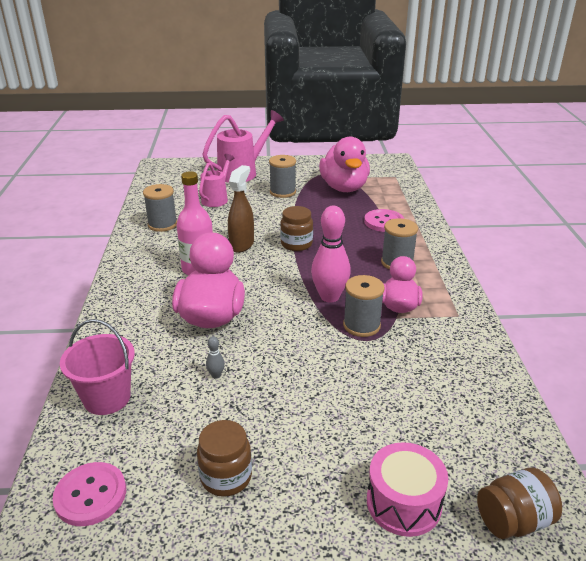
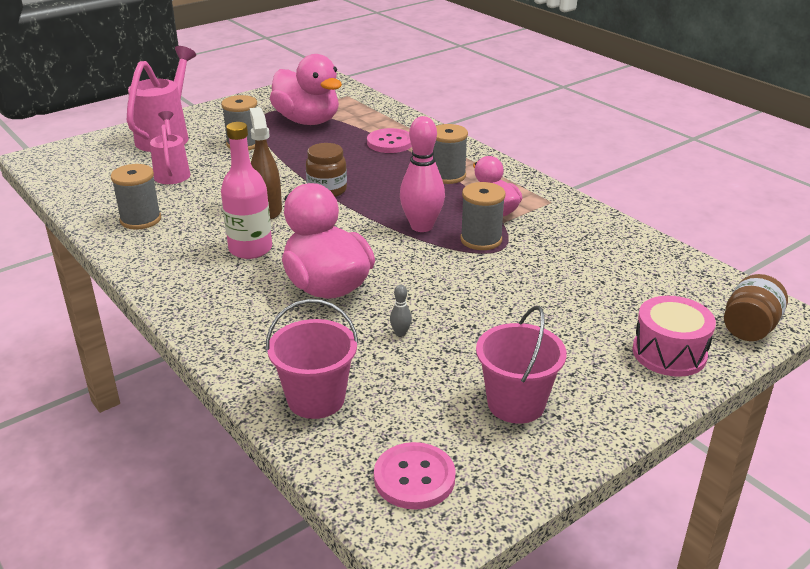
camera: 35 degrees left, 0 degrees up
brown jar [197,420,252,497] -> pink bucket [476,306,567,424]

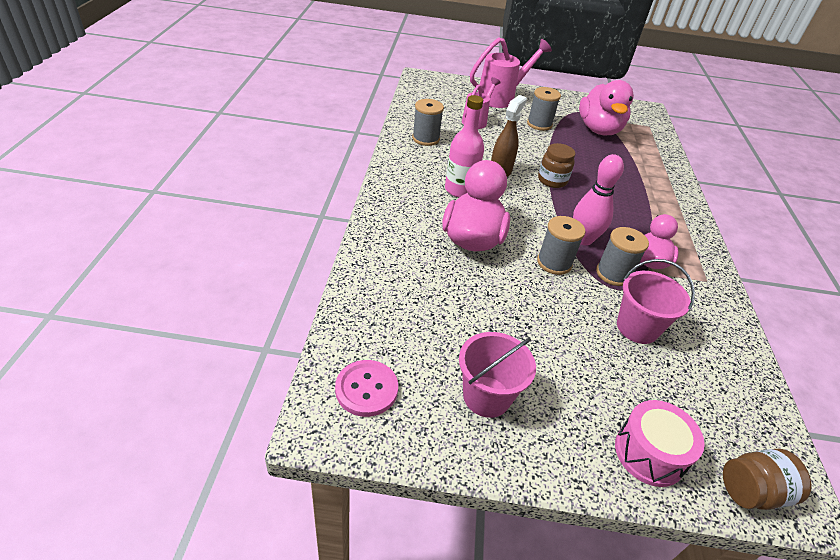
camera: 40 degrees right, 10 degrees up
pink bucket [266,299,359,419] -> pink bucket moved to [617,259,695,344]
pink button [367,128,412,153] -> none
grey bowling pin [390,285,412,337] -> none
grey spool [433,124,468,184] -> grey spool moved to [537,216,585,275]

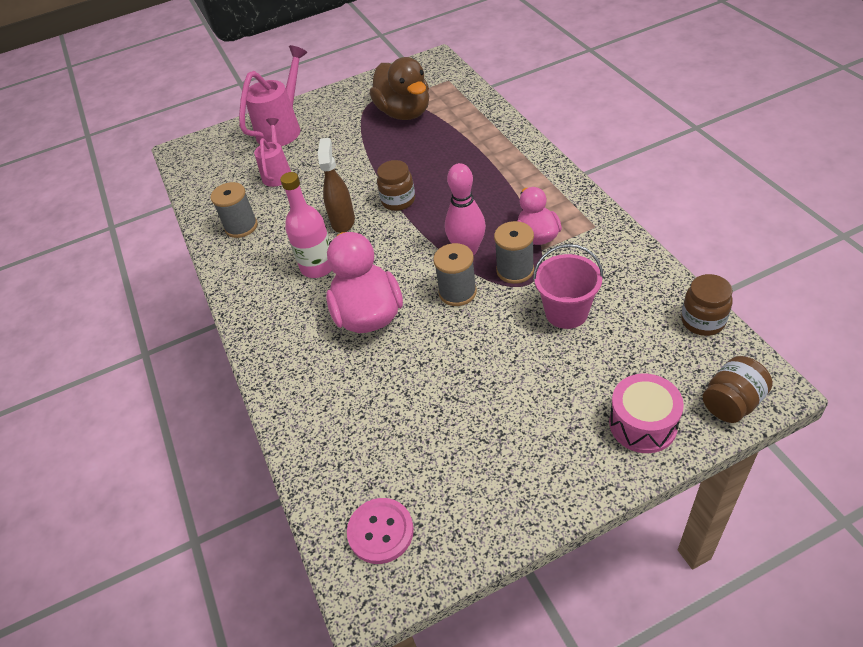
camera: 20 degrees left, 5 degrees up
pink bucket [459,332,536,418] -> none
grey spool [527,87,561,131] -> none
pink duck [579,80,634,135] -> brown duck [370,57,429,120]
none -> brown jar [681,274,733,336]

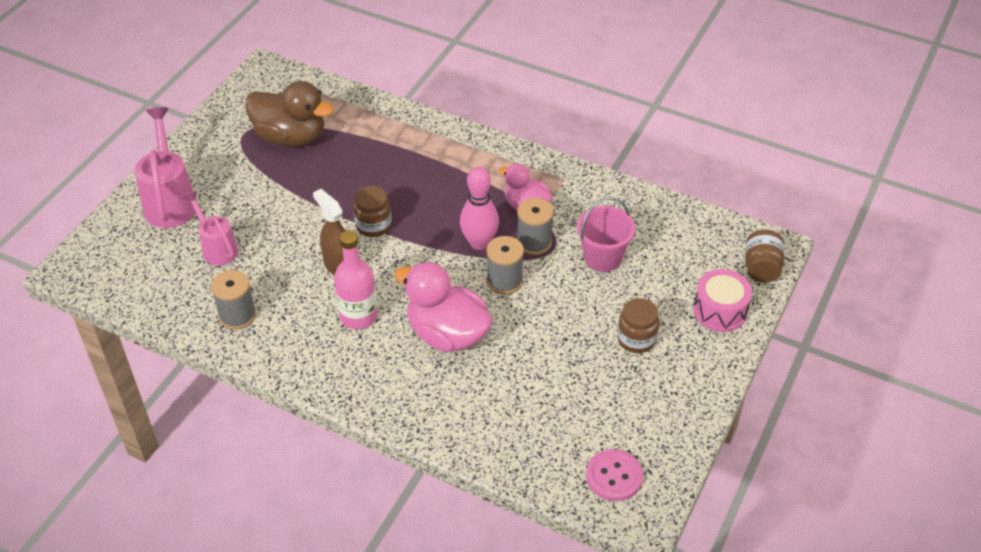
camera: 45 degrees left, 0 degrees up
brown jar [681,274,733,336] -> brown jar moved to [617,298,659,353]

